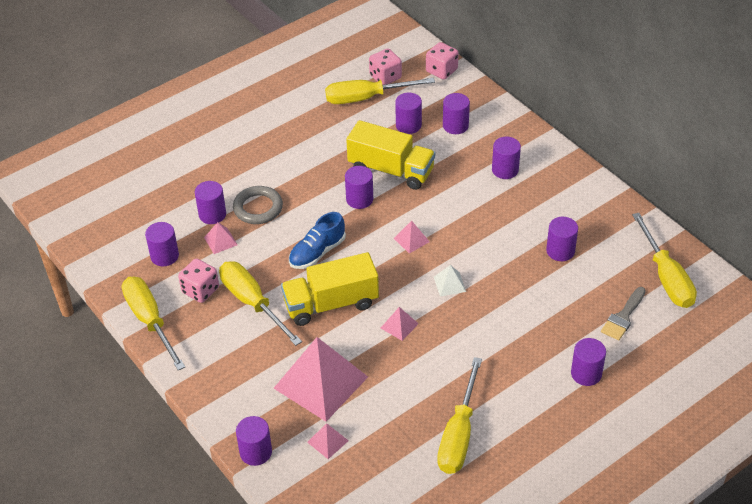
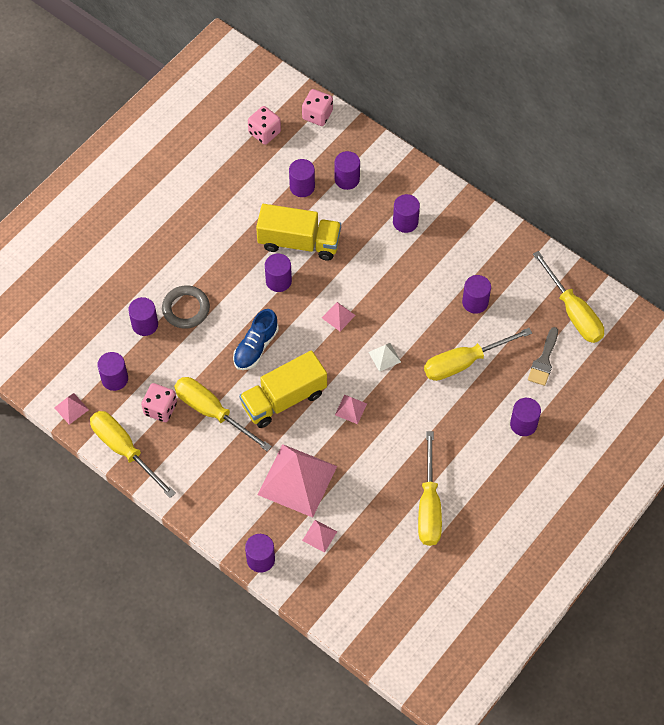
camera: 15 degrees left, 15 degrees up
pink pyramid [204,222,238,254] -> pink pyramid moved to [54,393,89,425]
yellow screwdriver [325,78,435,104] -> yellow screwdriver moved to [424,328,532,381]

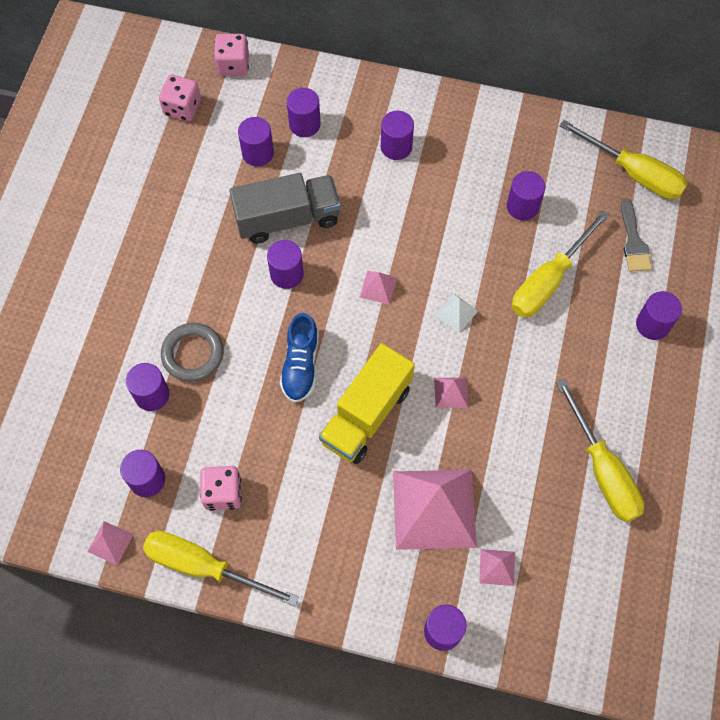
camera: 25 degrees left, 5 degrees up
yellow screwdriver [174,377,272,452] -> none
yellow truck [256,204,341,261] -> grey truck [229,173,341,244]

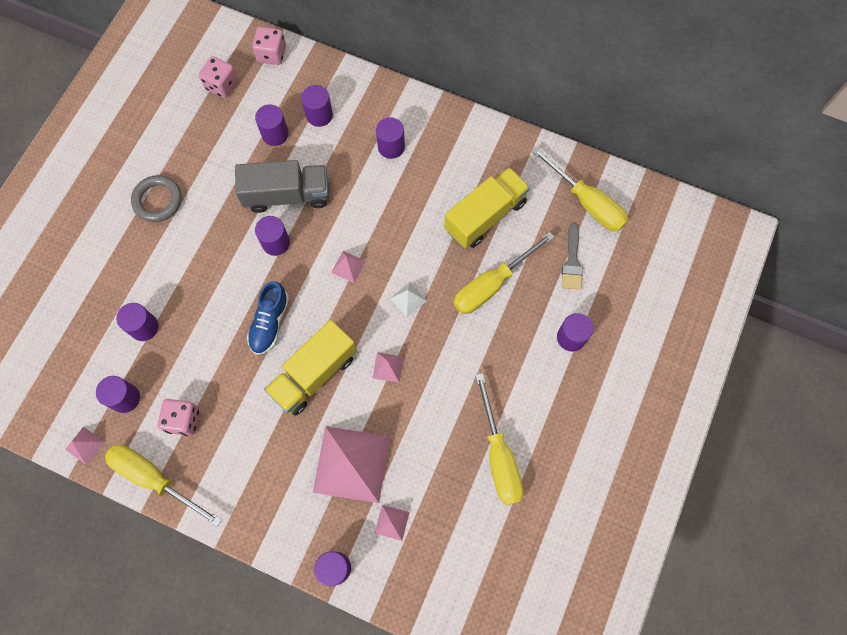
camera: 10 degrees right, 5 degrees up
grey ring [161,323,224,382] -> grey ring moved to [131,175,182,222]
purple cylinder [507,171,545,221] -> yellow truck [444,167,530,249]

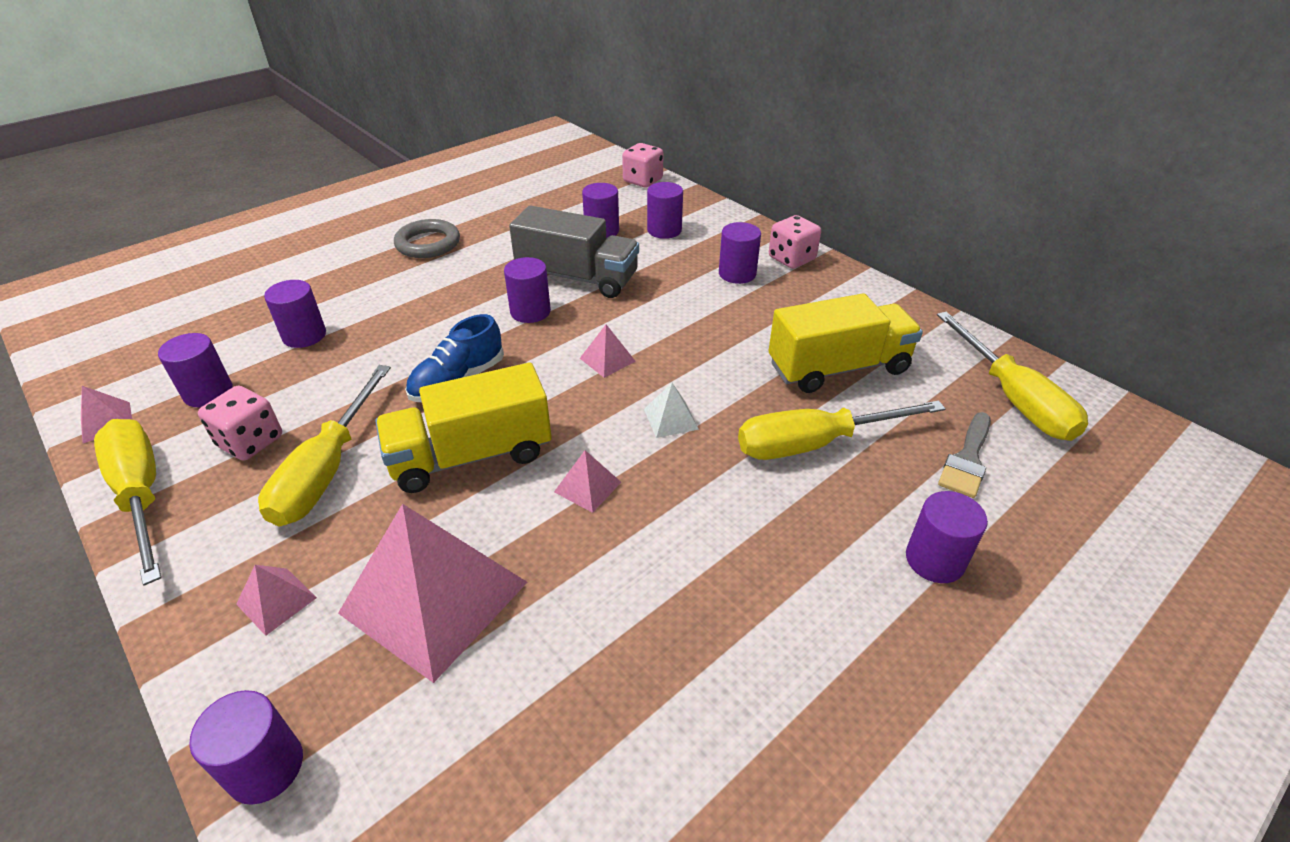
camera: 25 degrees right, 30 degrees down
pink dice [199,56,238,98] -> pink dice moved to [769,215,821,269]
pink pyramid [374,505,410,541] -> pink pyramid moved to [236,565,317,636]
yellow screwdriver [475,373,523,505] -> yellow screwdriver moved to [258,365,391,526]

